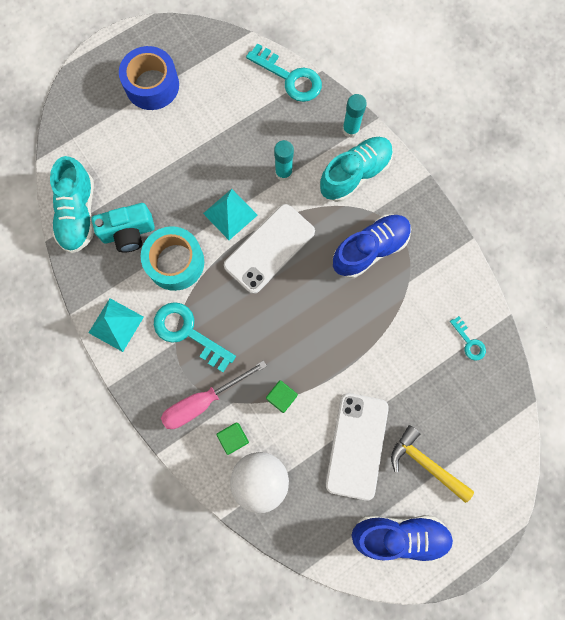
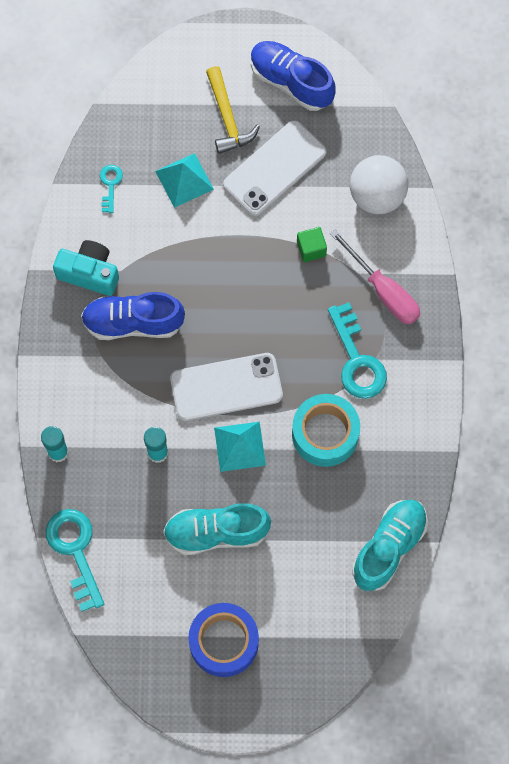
camera: 145 degrees left, 5 degrees down
turquoise pyramid [89,299,144,352] -> turquoise pyramid moved to [155,153,214,208]
turquoise camera [92,203,155,253] -> turquoise camera moved to [53,240,119,296]
pink screwdriver [161,360,267,429] -> pink screwdriver turned 45 degrees clockwise [330,229,420,324]
green cube [216,423,249,455] -> none
turquoise shoe [320,137,393,202] -> turquoise shoe moved to [163,503,271,555]

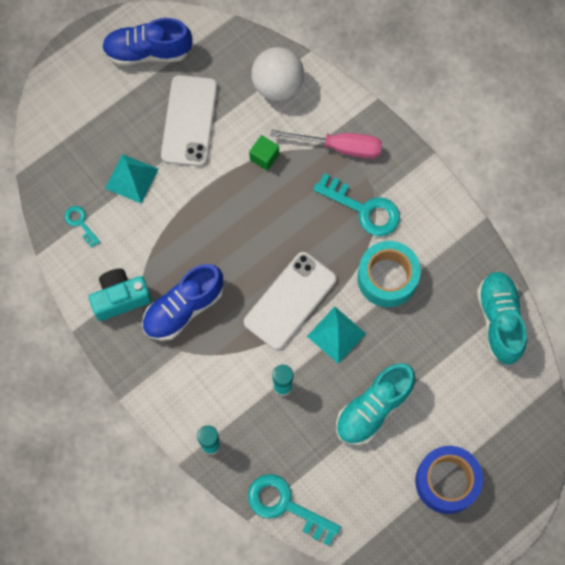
camera: 40 degrees left, 0 degrees up
yellow hammer [206,66,260,154] -> none

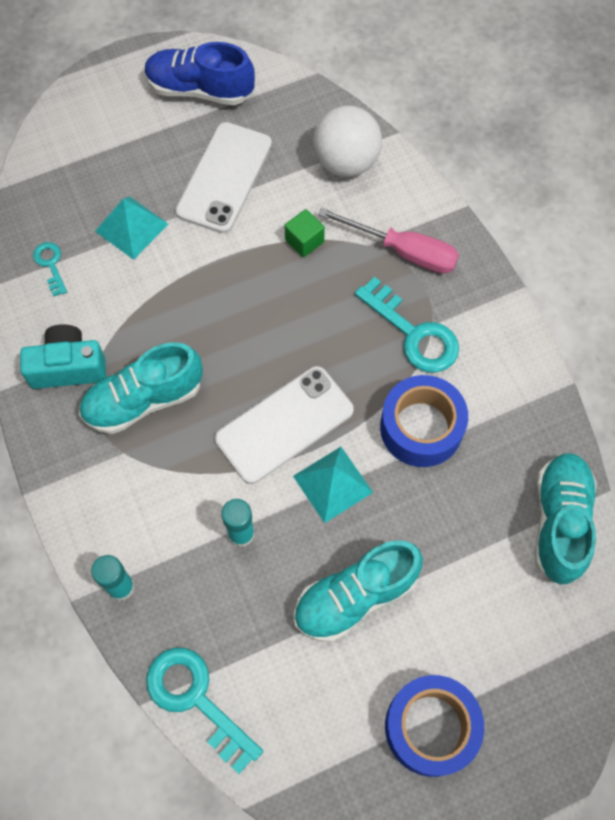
camera: 15 degrees right, 5 degrees down
blue shoe [142,264,223,341] -> turquoise shoe [79,342,203,434]
turquoise tape [357,241,421,307] -> blue tape [380,375,468,467]

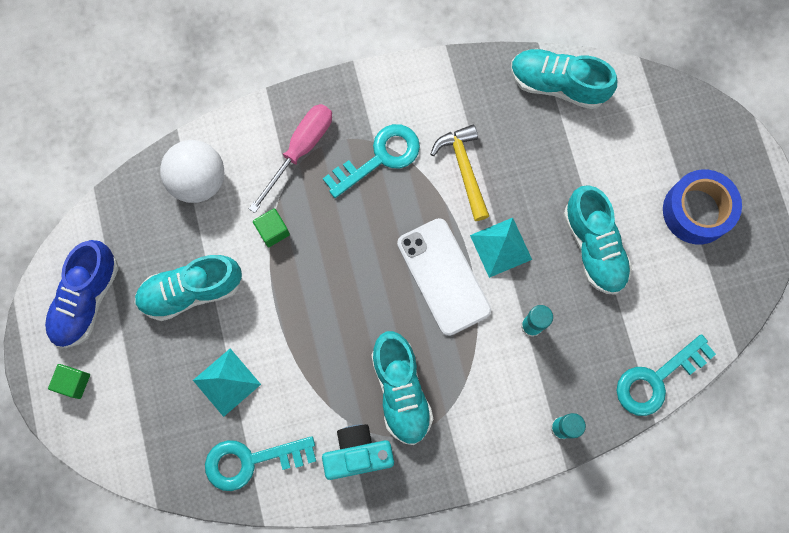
camera: 80 degrees left, 10 degrees up
turquoise camera [20,324,106,389] -> turquoise camera turned 75 degrees clockwise [322,424,394,480]
turquoise key [33,242,67,296] -> turquoise key [205,436,316,491], size x1.92
white phone [176,122,272,233] -> turquoise shoe [134,255,242,321]
blue tape [380,375,468,467] -> yellow hammer [431,125,489,221]
none -> green cube [48,364,90,399]

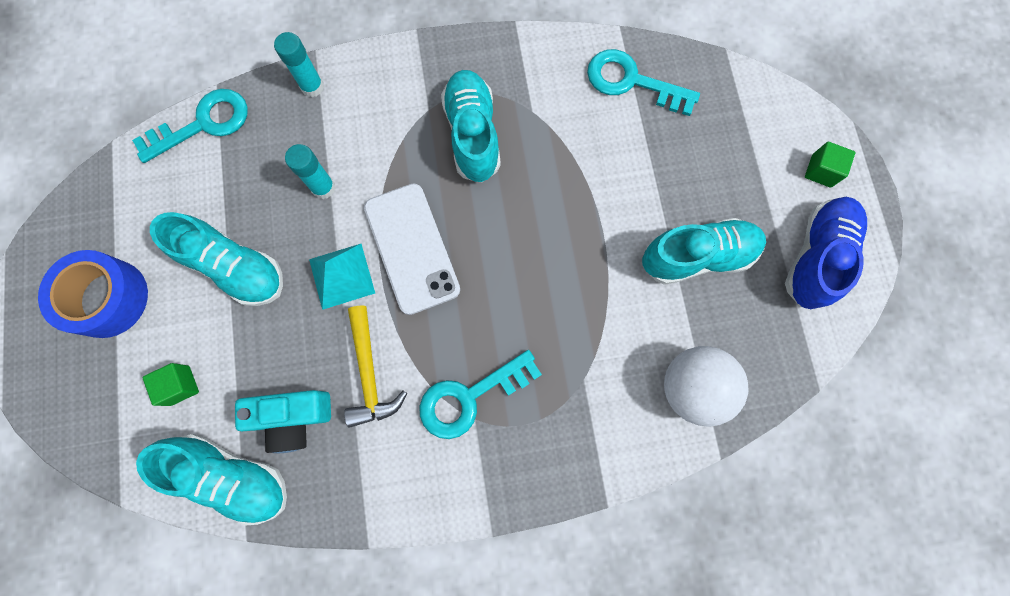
camera: 175 degrees left, 0 degrees up
turquoise pyramid [193,348,261,417] -> none
turquoise key [205,436,316,491] -> turquoise key turned 150 degrees counterclockwise [587,49,700,116]
pink screwdriver [249,104,332,213] -> none
green cube [253,208,290,247] -> green cube moved to [143,363,199,406]
turquoise camera [322,424,394,480] -> turquoise camera moved to [235,390,331,453]
turquoise shoe [563,185,633,295] -> turquoise shoe turned 135 degrees clockwise [150,212,283,306]

